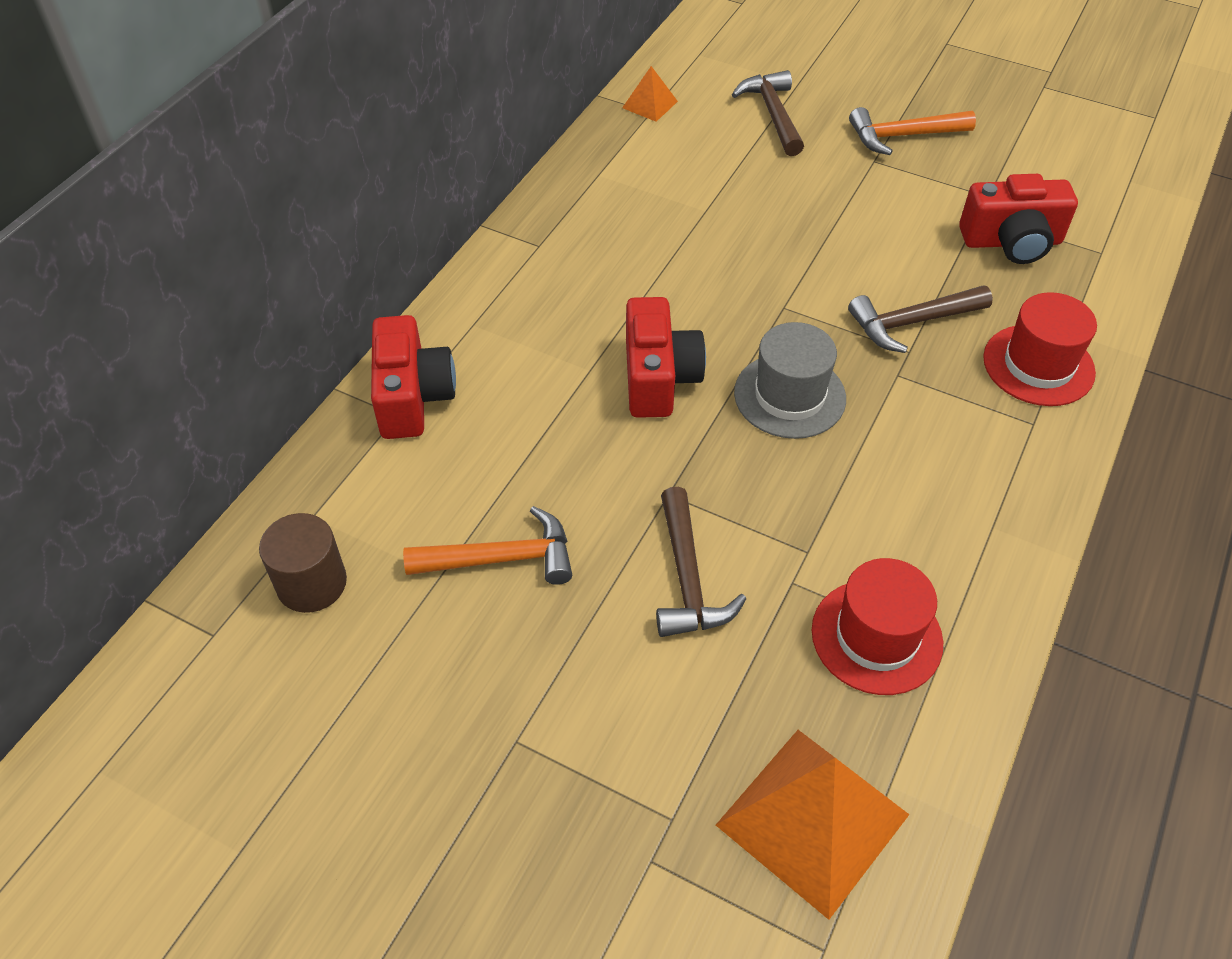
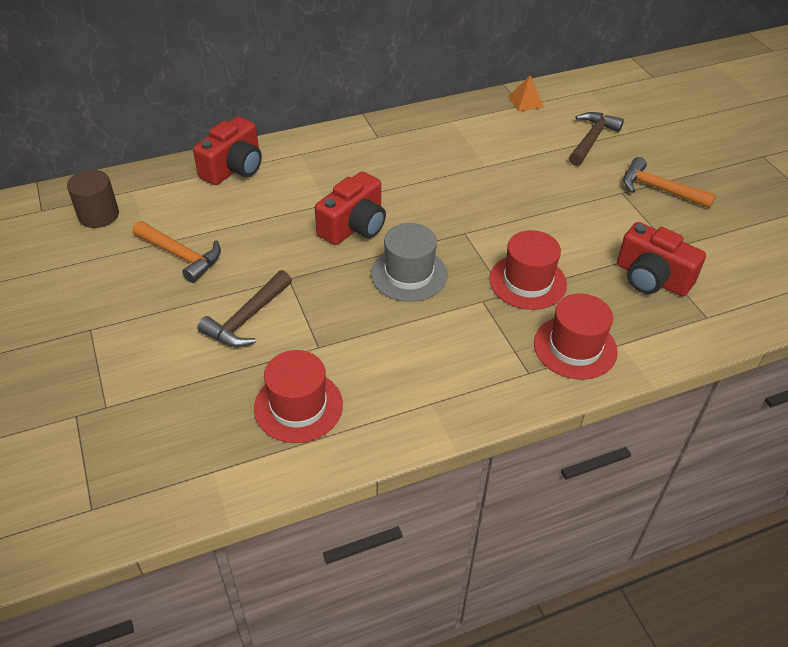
camera: 40 degrees right, 5 degrees down
orange pyramid [716,730,909,920] -> none
brown hammer [848,285,993,353] -> red hat [489,230,567,310]

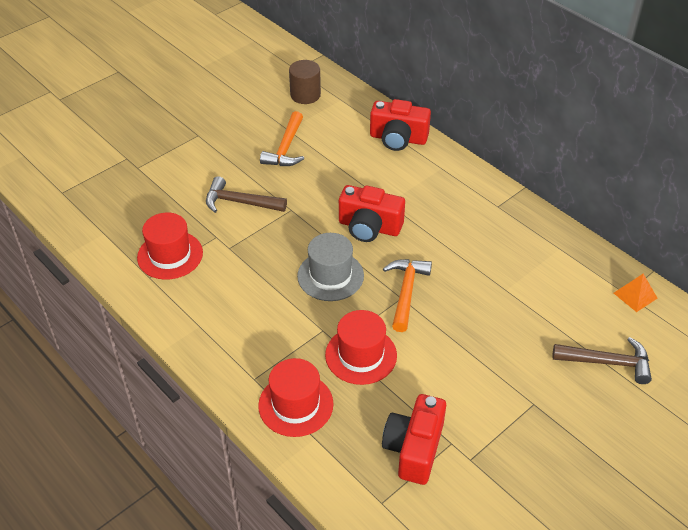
camera: 70 degrees right, 0 degrees up
orange hammer [623,157,716,208] -> orange hammer moved to [383,259,432,332]

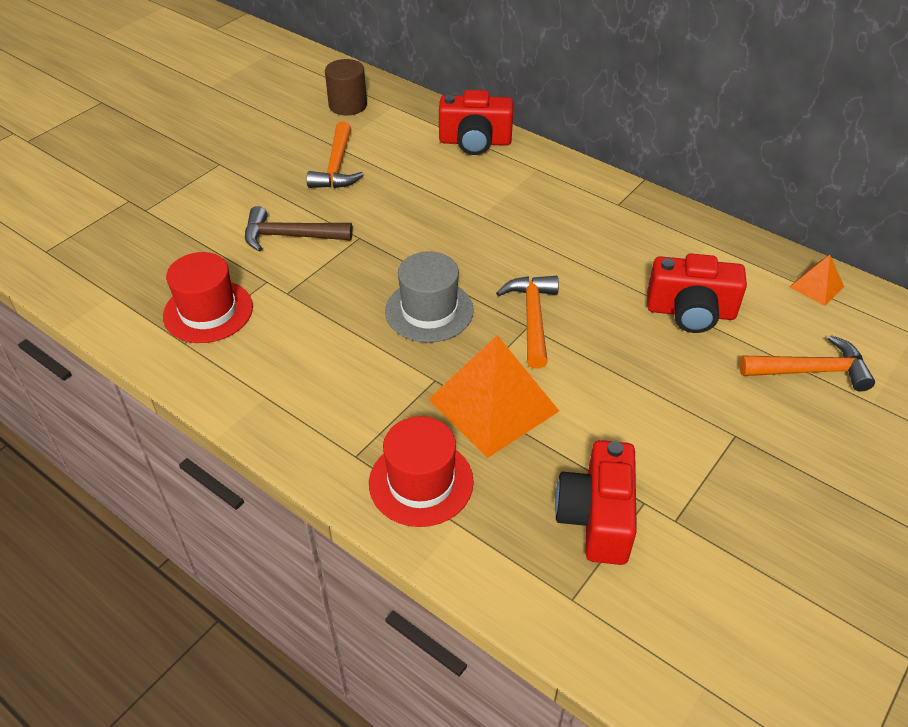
camera: 10 degrees left, 0 degrees up
red hat [325,310,397,385] -> orange pyramid [429,335,559,458]
red camera [339,185,405,242] -> red camera moved to [647,254,747,333]
brown hammer [552,337,652,384] -> orange hammer [739,335,875,392]

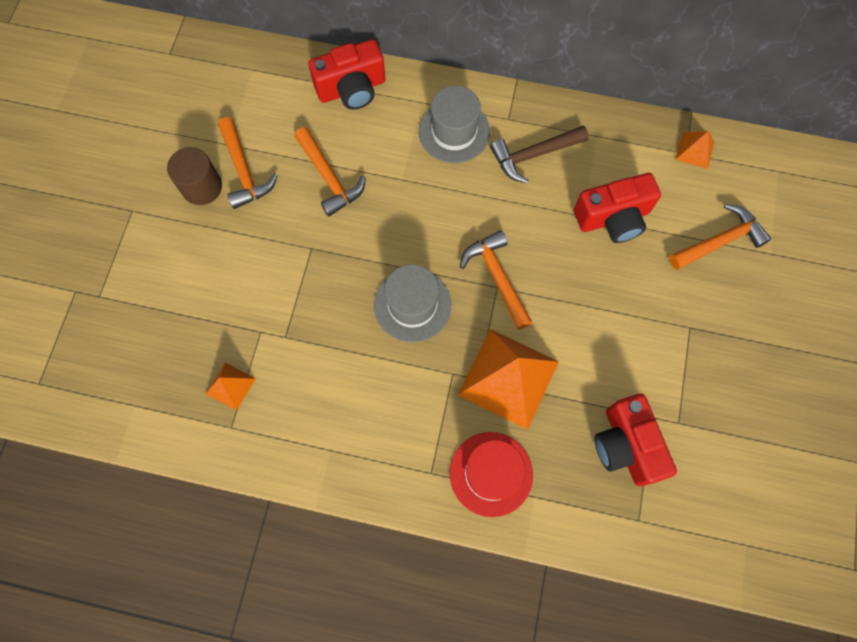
camera: 25 degrees left, 25 degrees up
red hat [163,252,253,343] -> orange pyramid [206,363,256,411]
brown hammer [245,206,353,252] -> brown hammer moved to [490,125,589,183]
brown cylinder [325,59,367,116] -> brown cylinder moved to [167,147,222,205]
none -> orange hammer [294,127,366,216]
none -> grey hat [419,86,490,163]

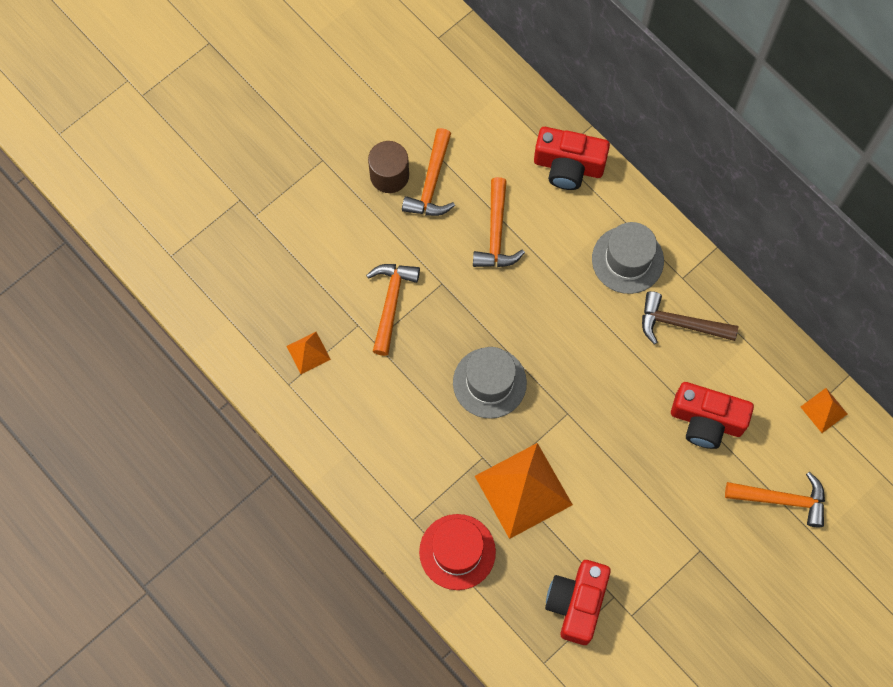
camera: 35 degrees right, 0 degrees up
orange hammer [460,230,532,330] -> orange hammer moved to [366,264,420,356]

